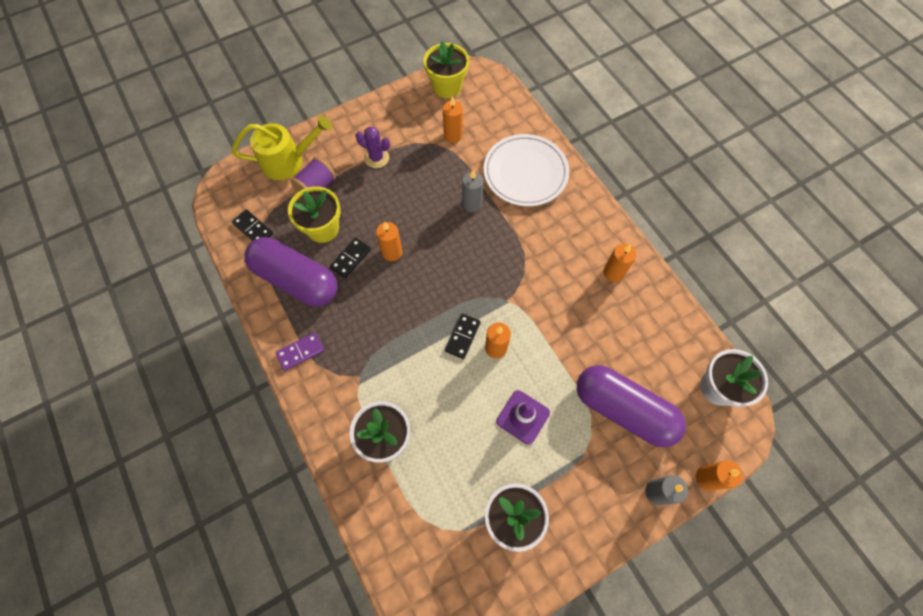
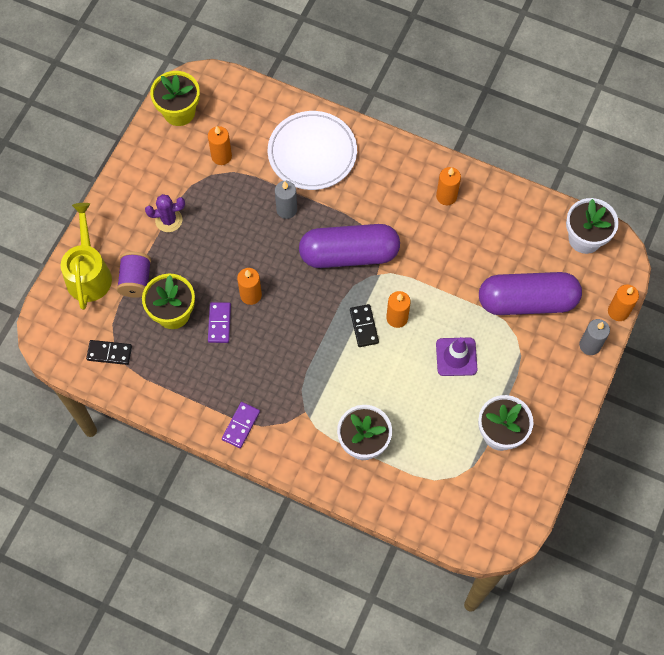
camera: 35 degrees left, 0 degrees up
yellow watering can [232,115,332,180] -> yellow watering can turned 45 degrees counterclockwise [61,203,112,310]
purple capsule [245,237,338,306] -> purple capsule moved to [299,224,400,268]
black domino [330,238,371,278] -> purple domino [208,302,231,343]

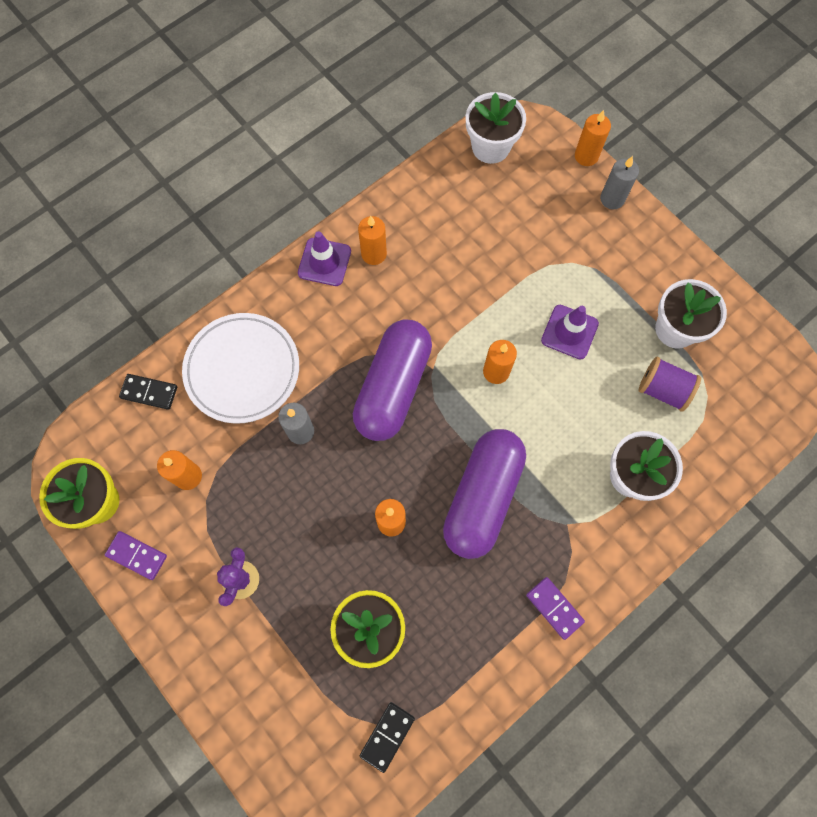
camera: 65 degrees left, 5 degrees up
yellow watering can [61,203,112,310] -> none
purple spool [117,252,151,298] -> purple spool moved to [639,357,701,412]
purple domino [208,302,231,343] -> purple domino moved to [105,531,167,580]
black domino [350,304,379,347] -> black domino moved to [119,374,177,410]
purple capsule [479,272,582,315] -> purple capsule moved to [443,429,526,559]
none -> purple traffic cone [298,231,351,286]

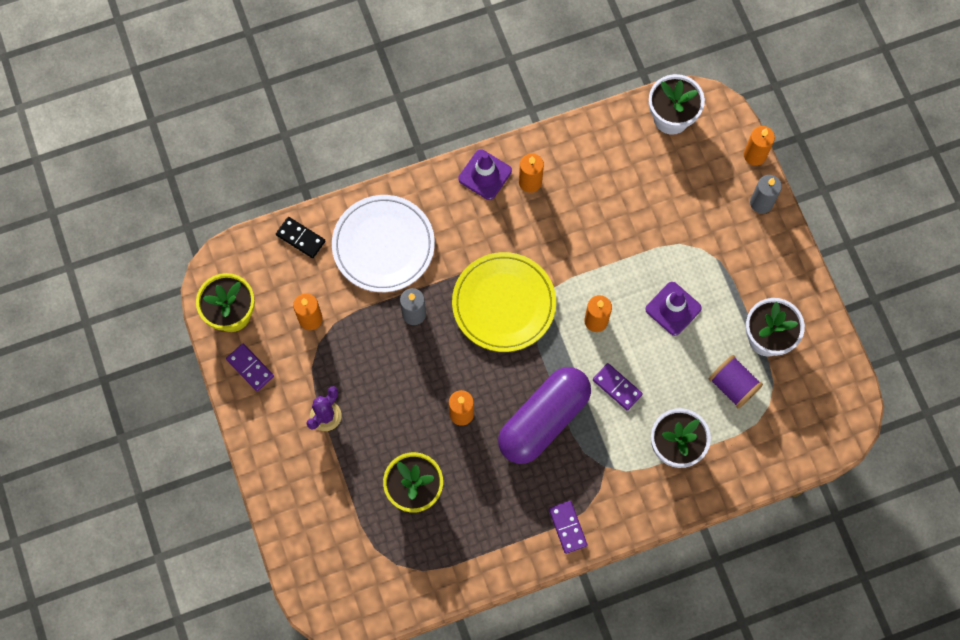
camera: 20 degrees right, 0 degrees up
purple capsule [353,319,432,441] -> yellow plate [452,252,556,352]
black domino [360,702,415,773] -> none
none -> purple domino [593,363,643,411]

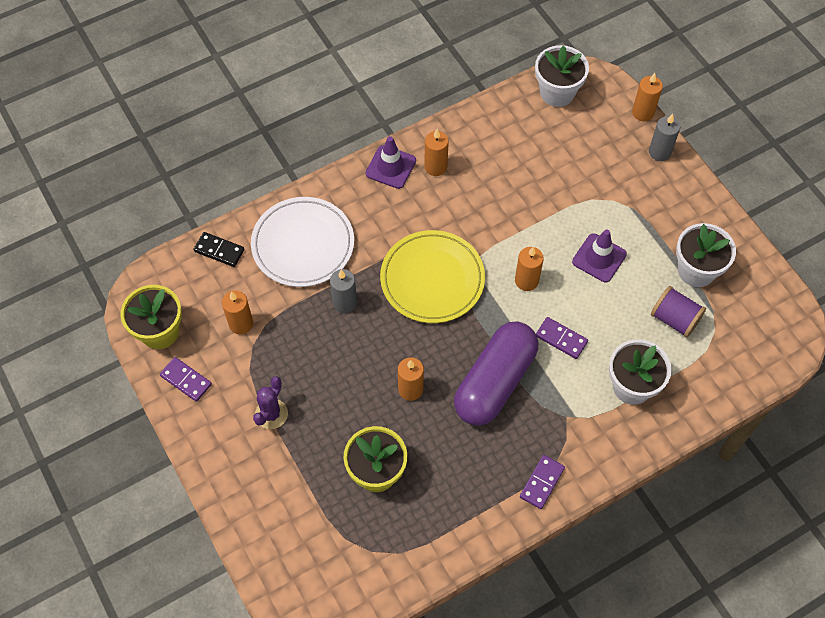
camera: 10 degrees left, 10 degrees down
purple domino [549,501,587,554] -> purple domino turned 60 degrees clockwise [520,455,565,509]

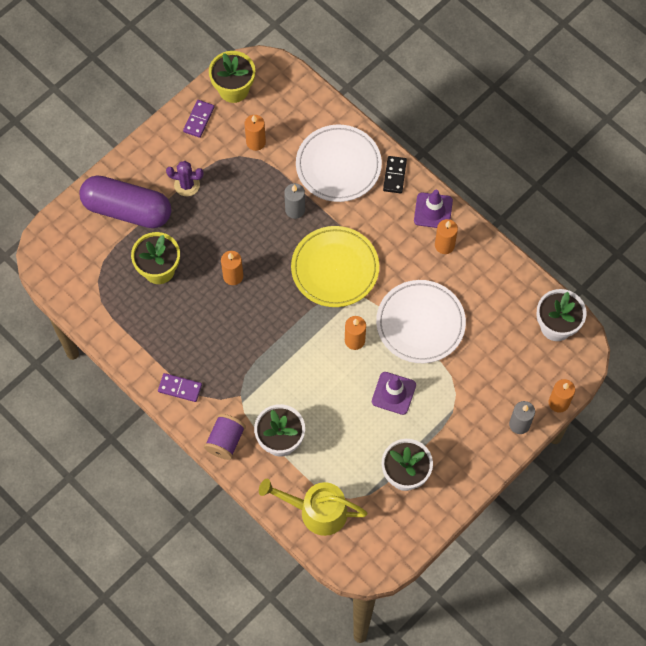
camera: 75 degrees right, 5 degrees up
black domino [193,232,244,267] -> black domino moved to [383,156,407,193]
purple capsule [454,322,538,426] -> purple capsule moved to [79,175,171,228]
purple domino [536,317,588,359] -> none
purple spool [651,286,706,338] -> purple spool moved to [204,414,246,460]
none -> yellow watering can [259,479,367,536]
none -> white plate [376,280,466,363]

